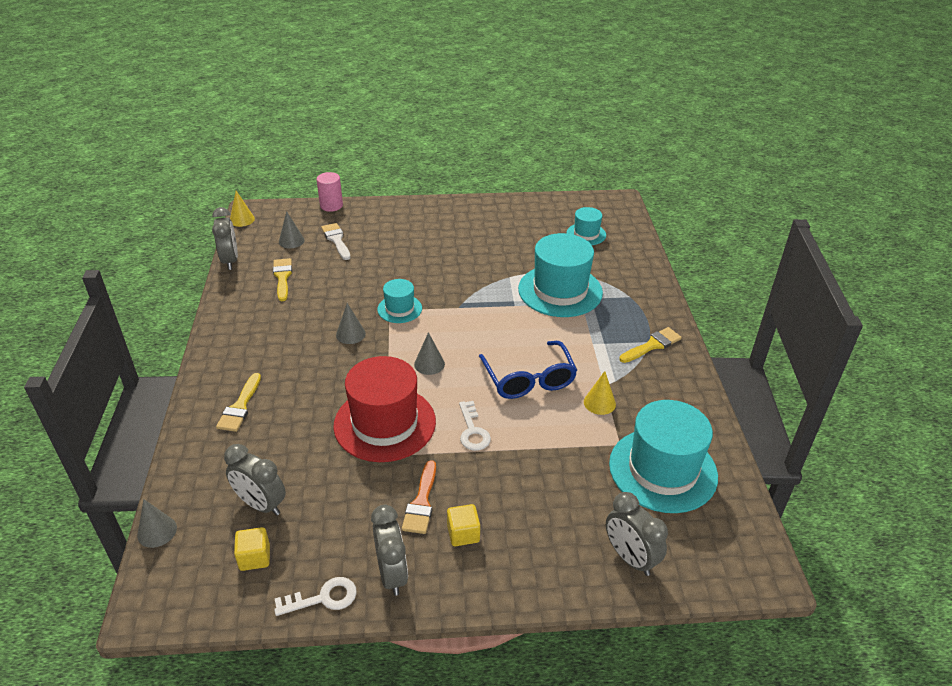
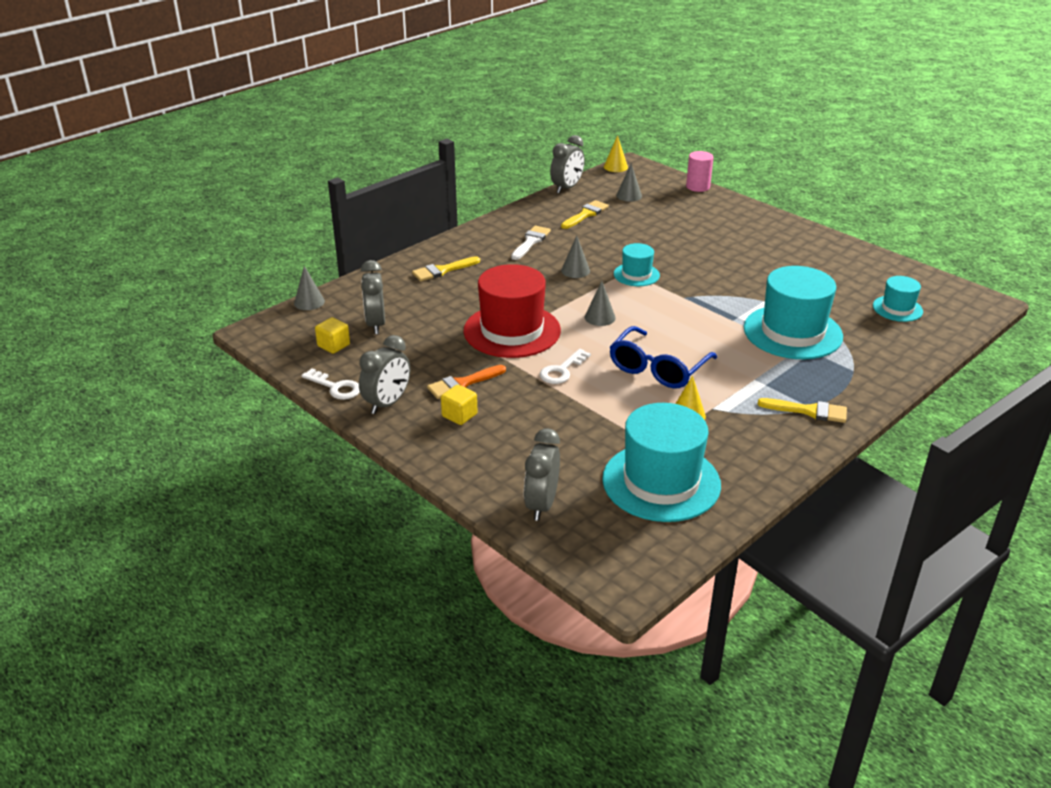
camera: 50 degrees right, 5 degrees down
white brush [321,223,350,260] -> white brush moved to [511,225,551,260]

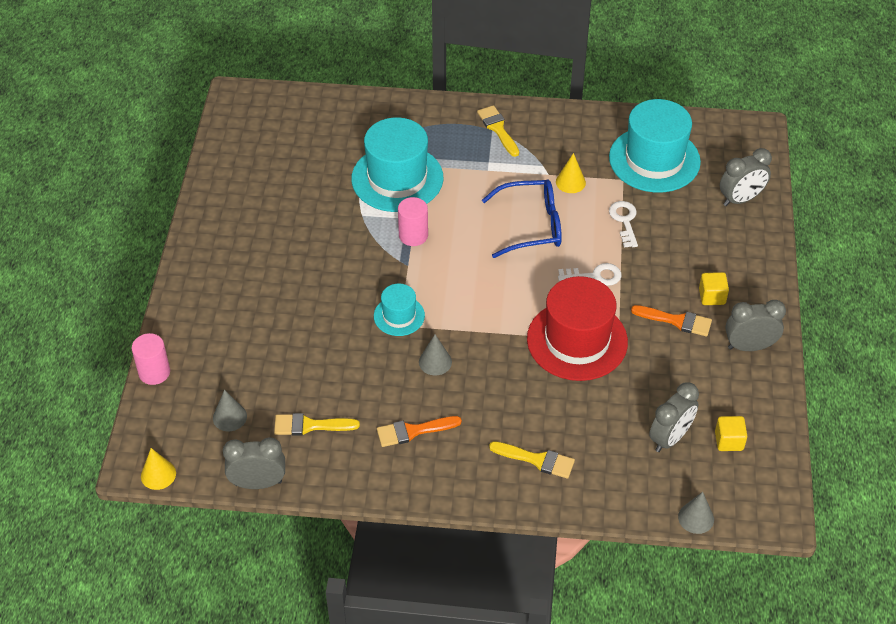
camera: 130 degrees left, 15 degrees up
white key [301,368,360,400] -> white key moved to [609,201,638,248]
white brush [511,225,551,260] -> orange brush [377,416,462,447]
grey cone [585,281,616,326] -> none
turquoise hat [873,276,923,322] -> none
none -> pink cylinder [398,197,428,246]

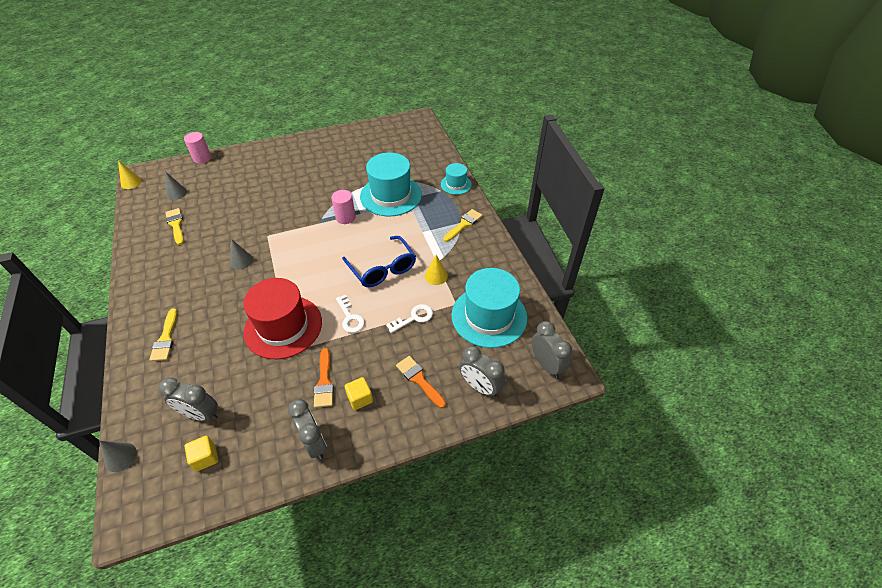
camera: 65 degrees right, 0 degrees up
grey clock [223,437,285,489] -> grey clock moved to [531,321,572,378]
turquoise hat [374,284,425,336] -> turquoise hat moved to [441,163,472,195]
orange brush [377,416,462,447] -> orange brush moved to [396,356,446,408]

